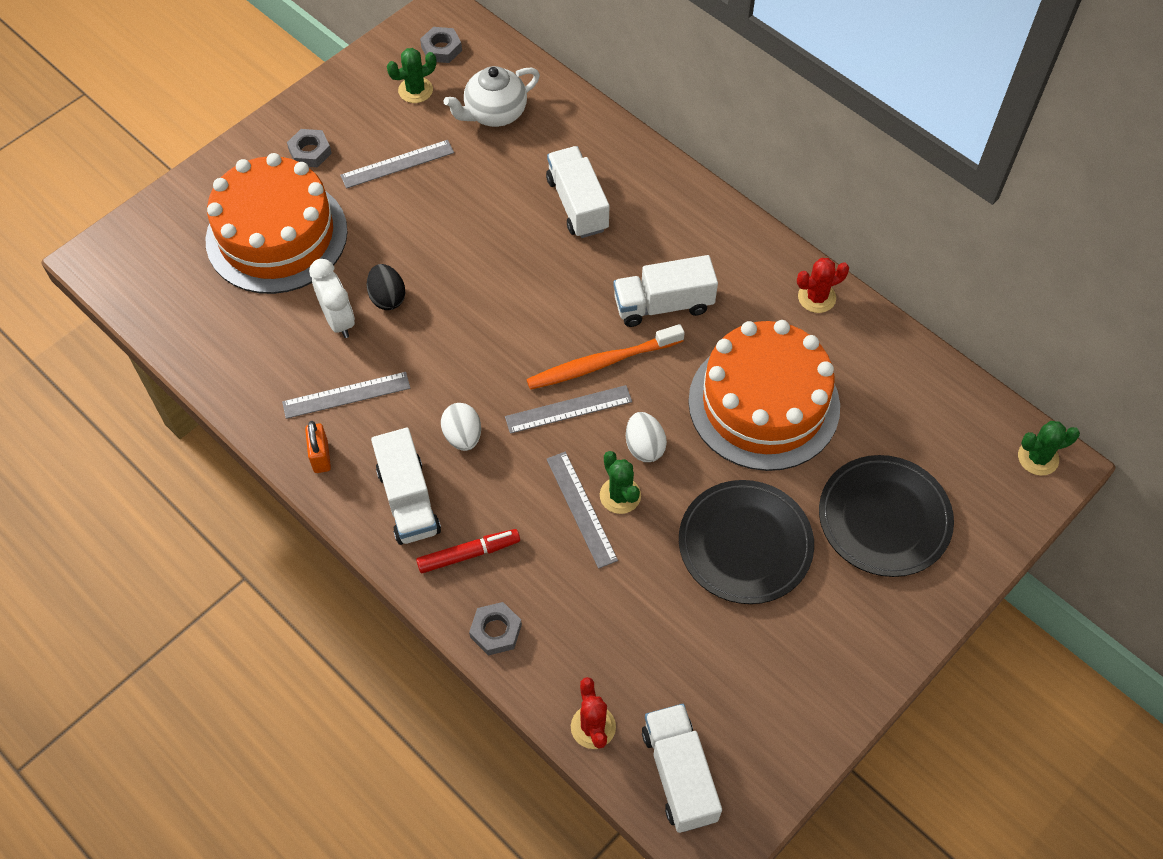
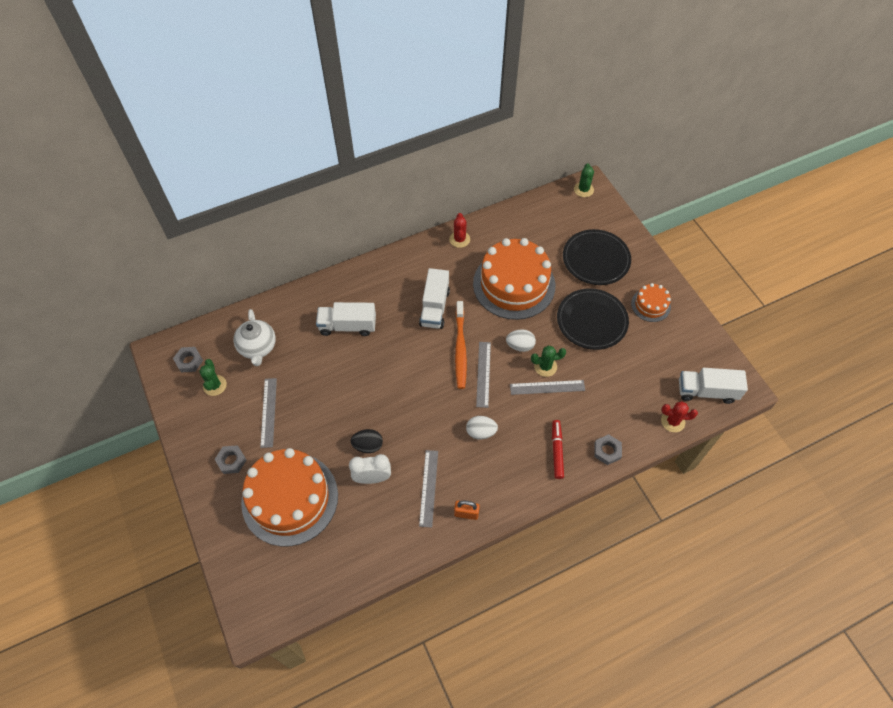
camera: 70 degrees left, 0 degrees up
white truck [371,428,441,545] -> none
none -> orange cake [631,283,671,322]

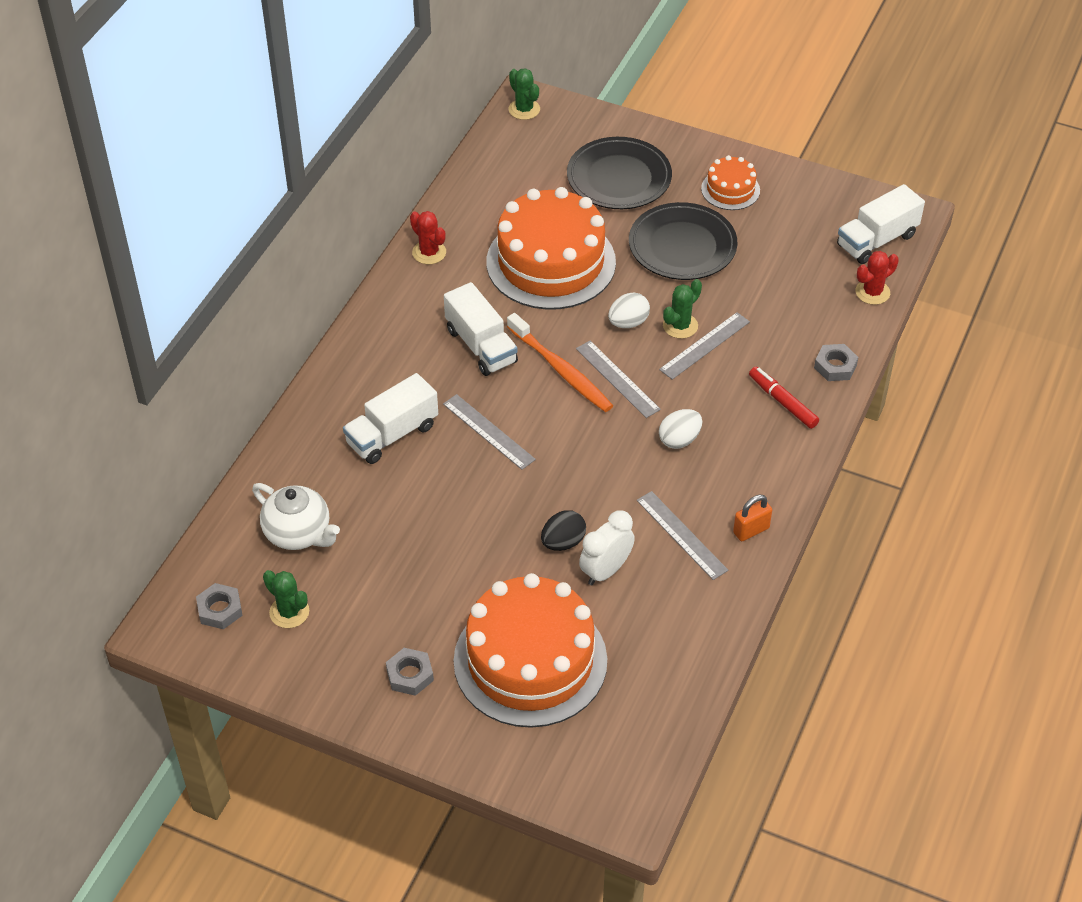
camera: 40 degrees left, 10 degrees down
grey ruler [260,378,277,448] -> grey ruler moved to [443,394,536,470]

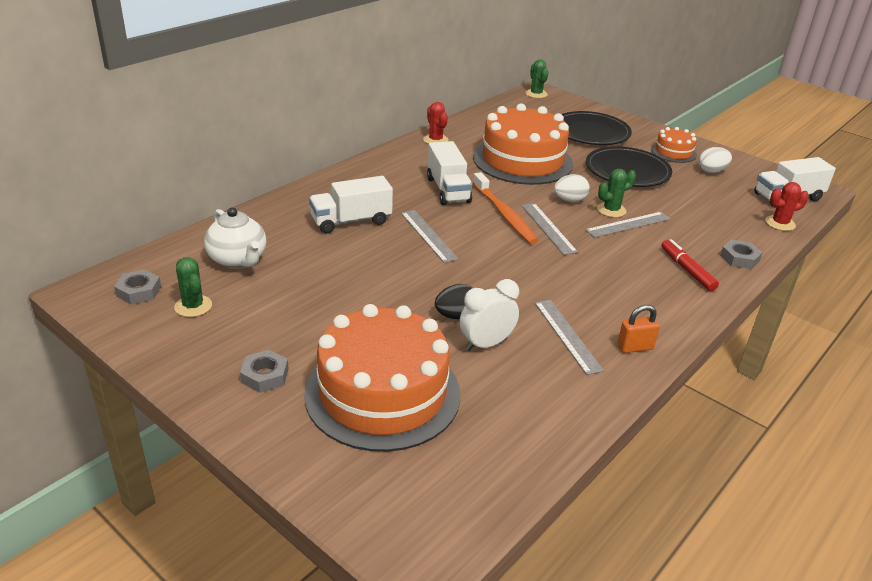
camera: 15 degrees right, 15 degrees down
white egg [659,409,702,449] -> white egg moved to [698,147,732,173]

